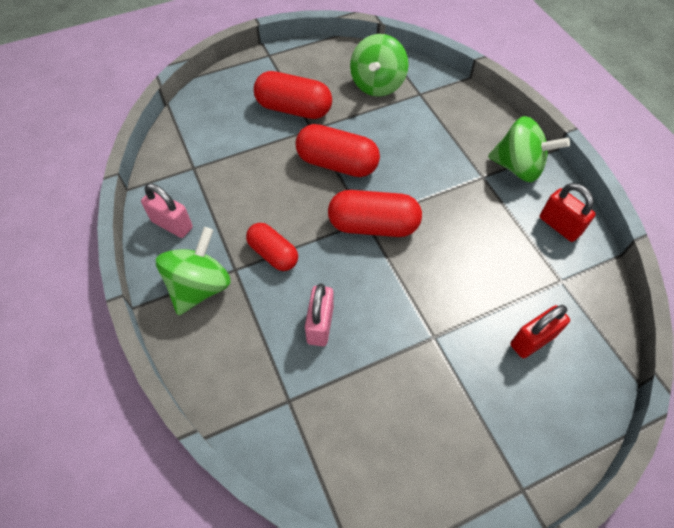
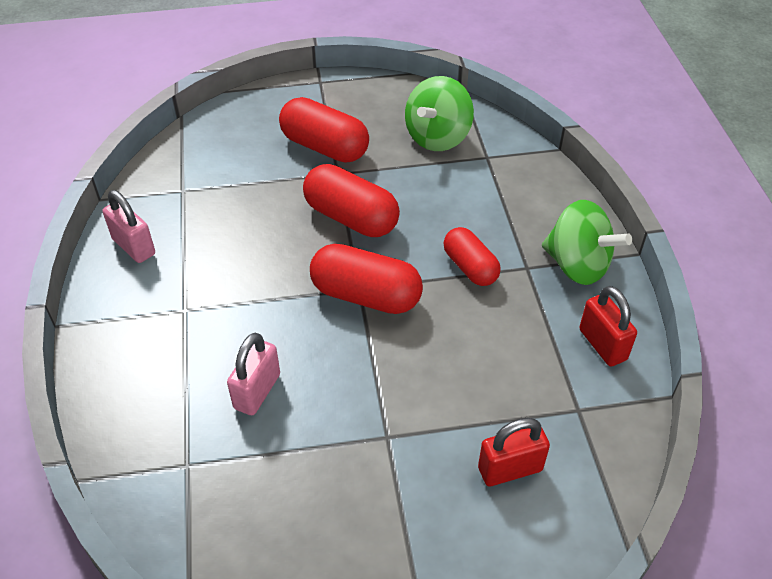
camera: 15 degrees right, 10 degrees down
green spinning top [156,227,231,315] -> none
red capsule [246,223,298,271] -> red capsule moved to [444,227,501,286]

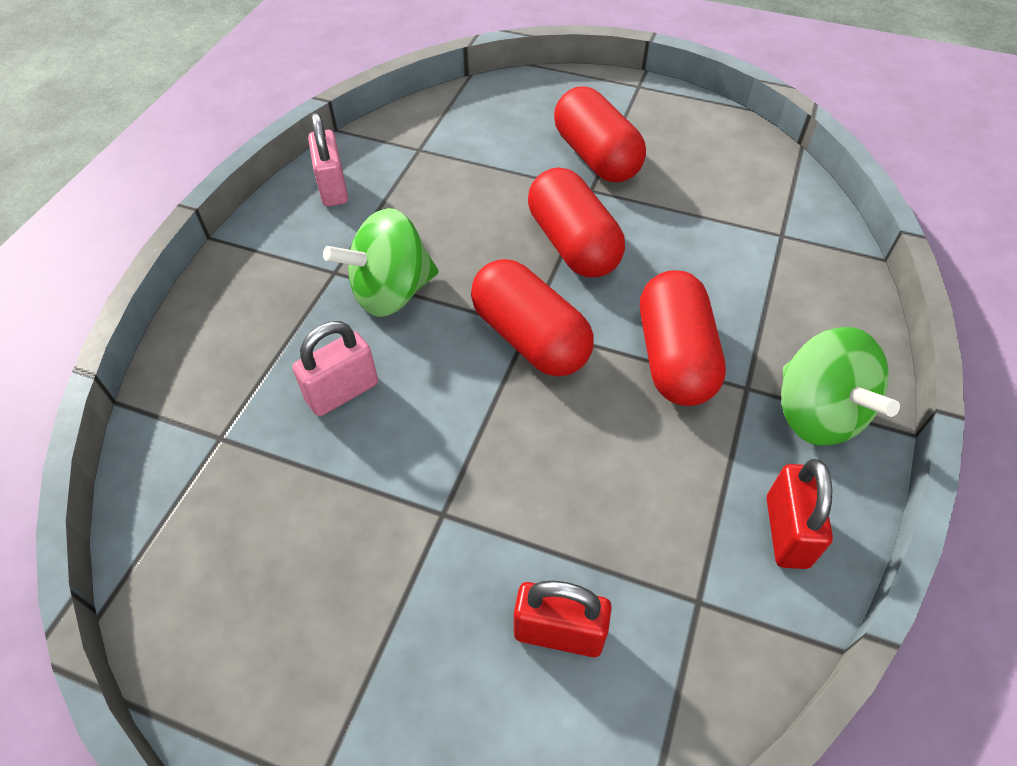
camera: 30 degrees right, 5 degrees up
green spinning top [405,76,474,151] -> green spinning top moved to [323,208,438,317]
red capsule [444,227,501,286] -> red capsule [640,270,726,406], size x1.53

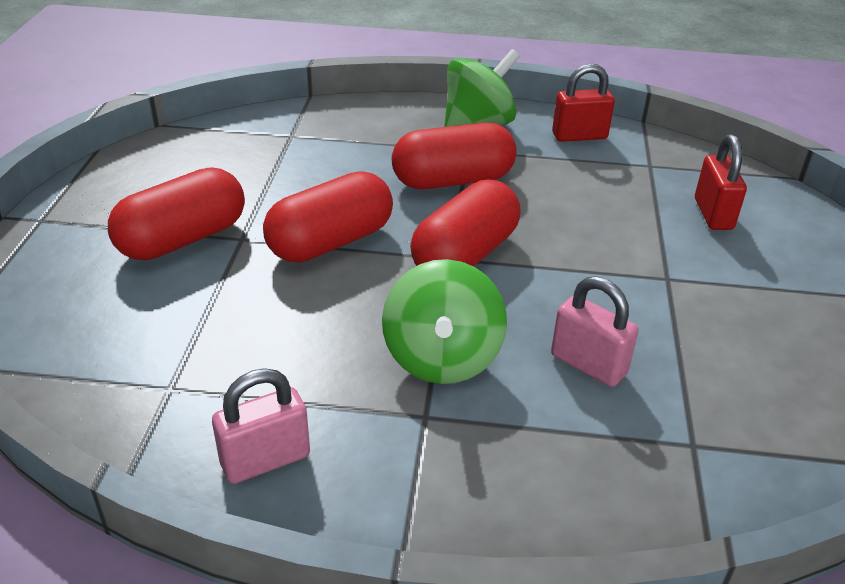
camera: 105 degrees left, 15 degrees down
green spinning top [323,208,438,317] -> green spinning top turned 45 degrees clockwise [382,259,507,384]

